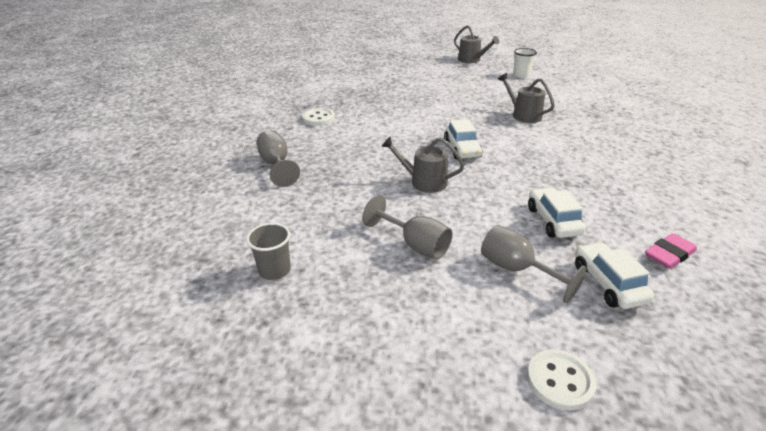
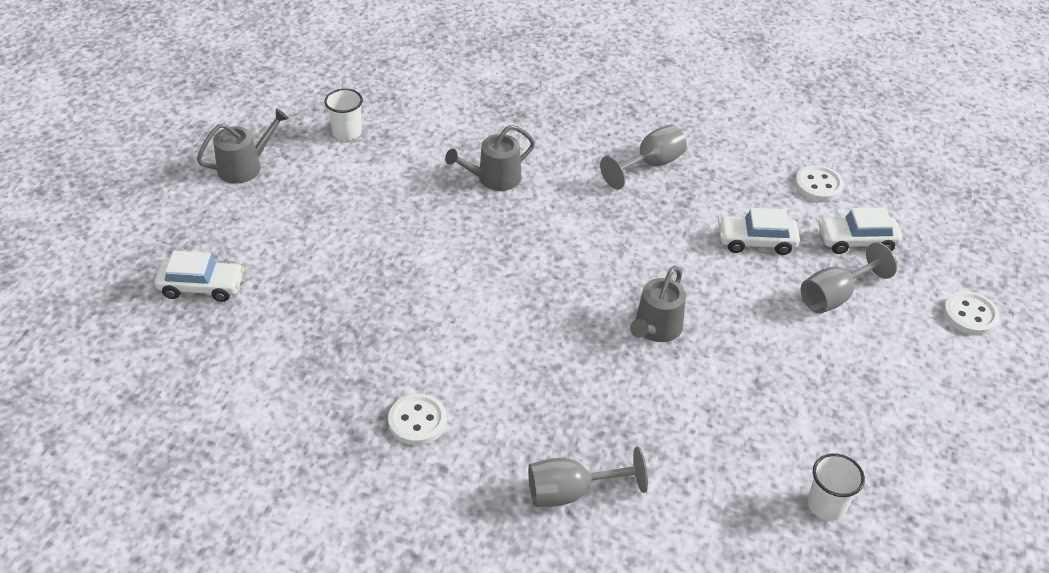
camera: 80 degrees left, 10 degrees up
grey cup [246,223,291,280] -> white cup [808,453,865,520]
grey goblet [363,195,453,260] -> grey goblet moved to [600,125,687,190]
white car [444,119,482,159] -> white car moved to [155,251,244,302]
pink eraser [645,233,697,269] -> white button [795,165,844,201]

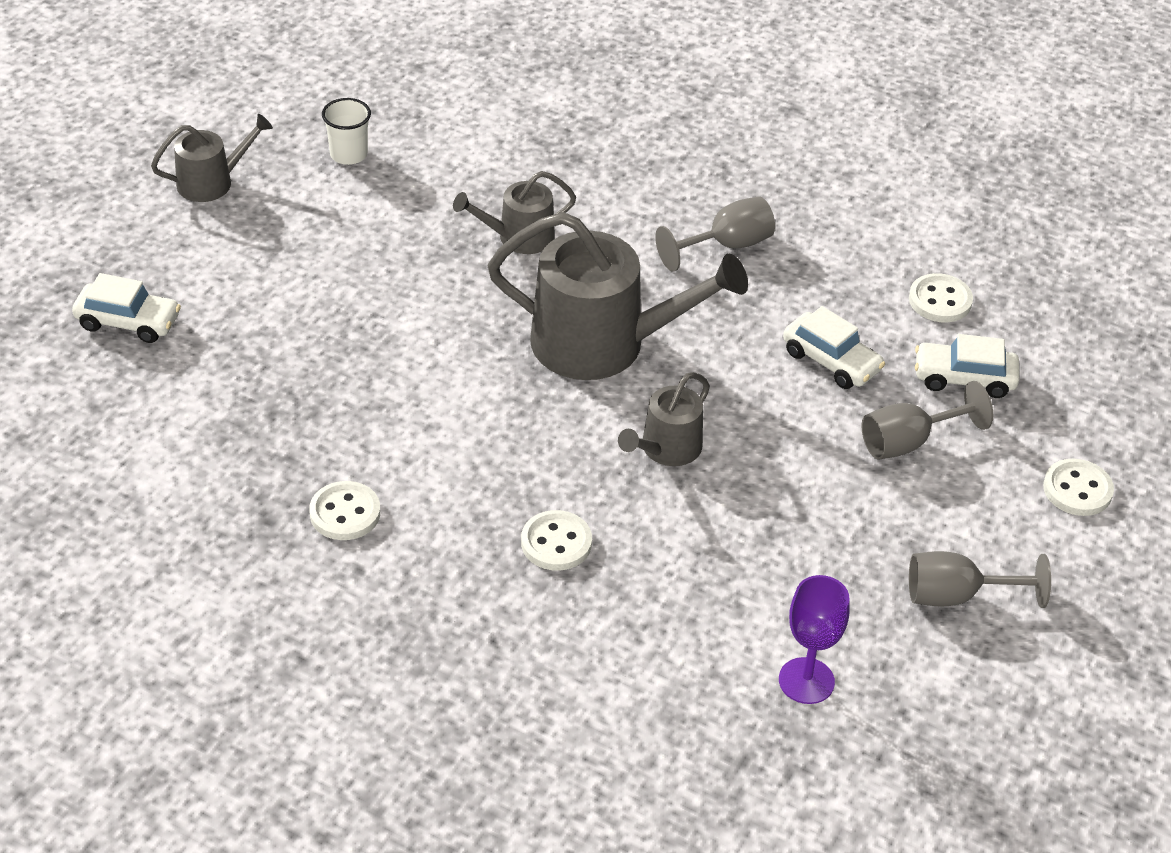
camera: 10 degrees right, 0 degrees up
grey goblet [528,447,648,507] -> grey goblet moved to [909,551,1051,608]
white car [718,208,800,255] -> white car turned 150 degrees counterclockwise [783,306,885,389]
white cup [808,453,865,520] -> purple goblet [779,575,850,704]
none -> grey watering can [487,212,748,380]
none -> white button [521,510,592,571]

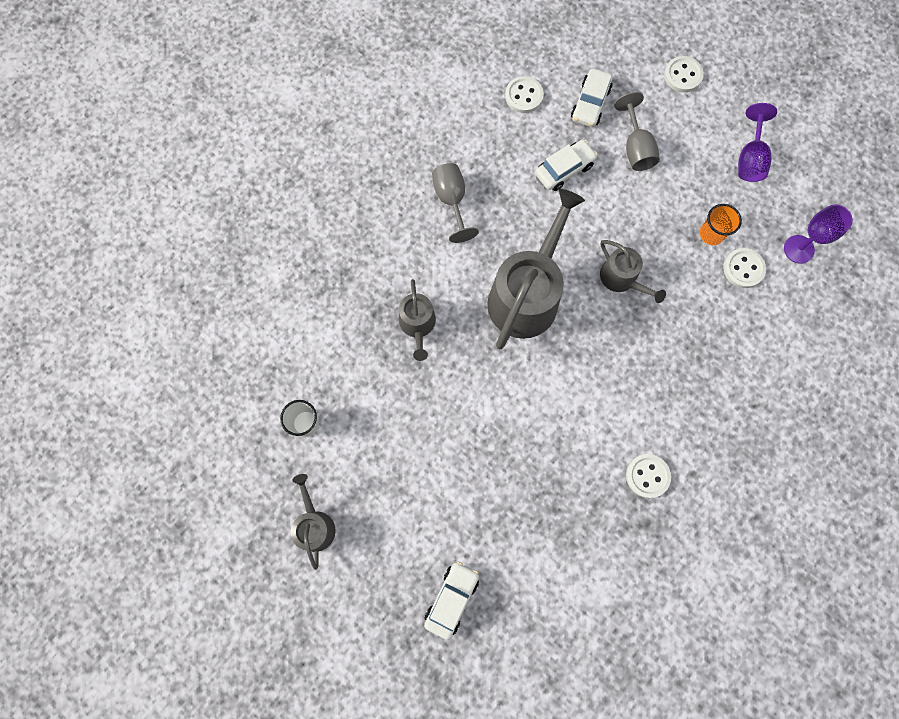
camera: 75 degrees left, 30 degrees up
white button [521,510,592,571] -> white button moved to [723,248,766,288]
grey goblet [909,551,1051,608] -> purple goblet [738,103,777,182]
none -> orange cup [699,204,742,245]

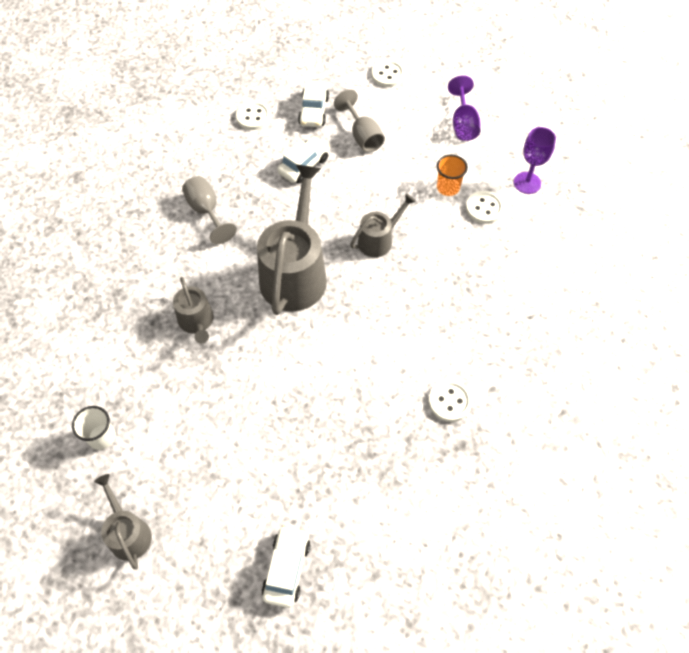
camera: 15 degrees left, 15 degrees down
grey watering can [600,240,666,303] -> grey watering can turned 75 degrees counterclockwise [350,194,416,257]

